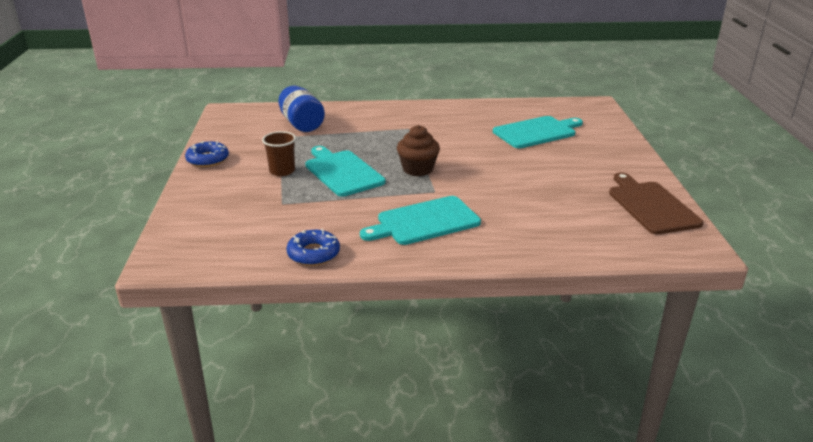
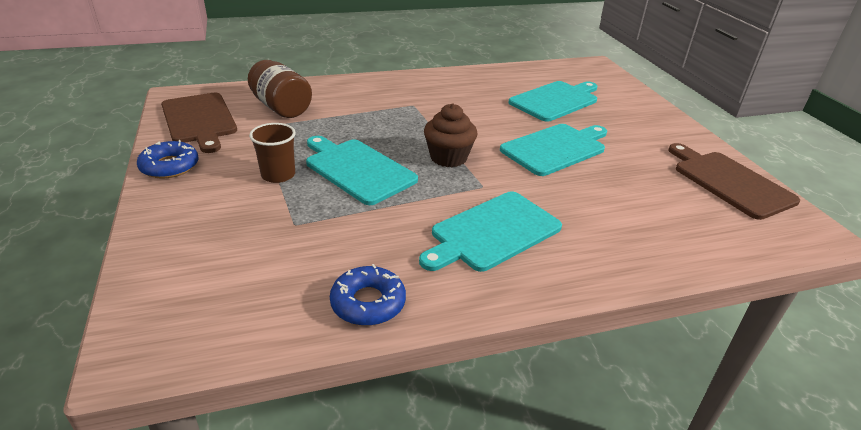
camera: 15 degrees left, 5 degrees up
blue jar [278,85,325,132] -> brown jar [248,60,312,118]
none -> brown cutting board [161,93,237,153]
none -> turquoise cutting board [500,124,607,176]

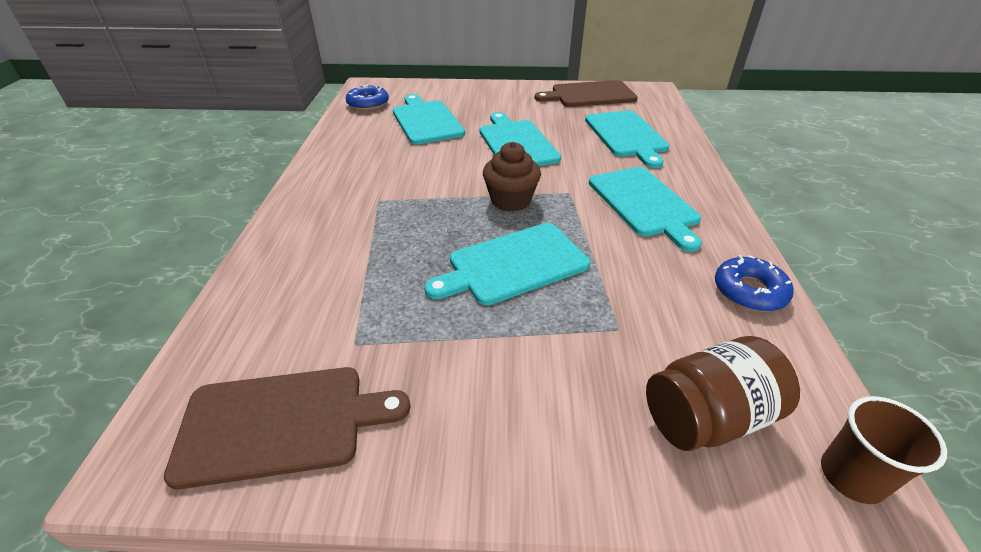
camera: 70 degrees left, 5 degrees up
blue donut [137,140,199,179] -> blue donut moved to [346,84,389,110]
brown jar [248,60,312,118] -> brown jar moved to [646,336,800,451]
brown cup [249,123,296,183] -> brown cup moved to [821,396,947,504]
none -> turquoise cutting board [585,110,670,168]

